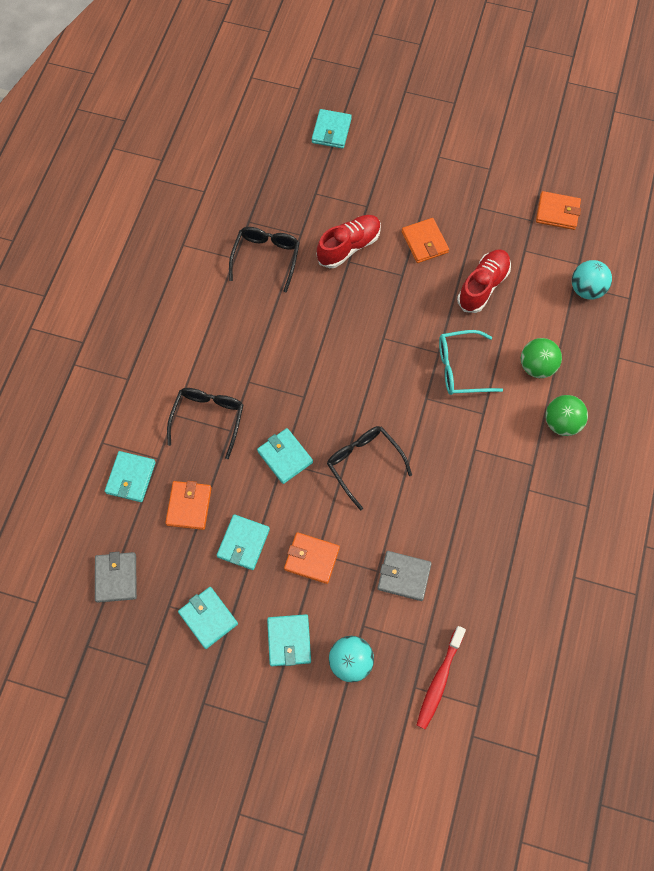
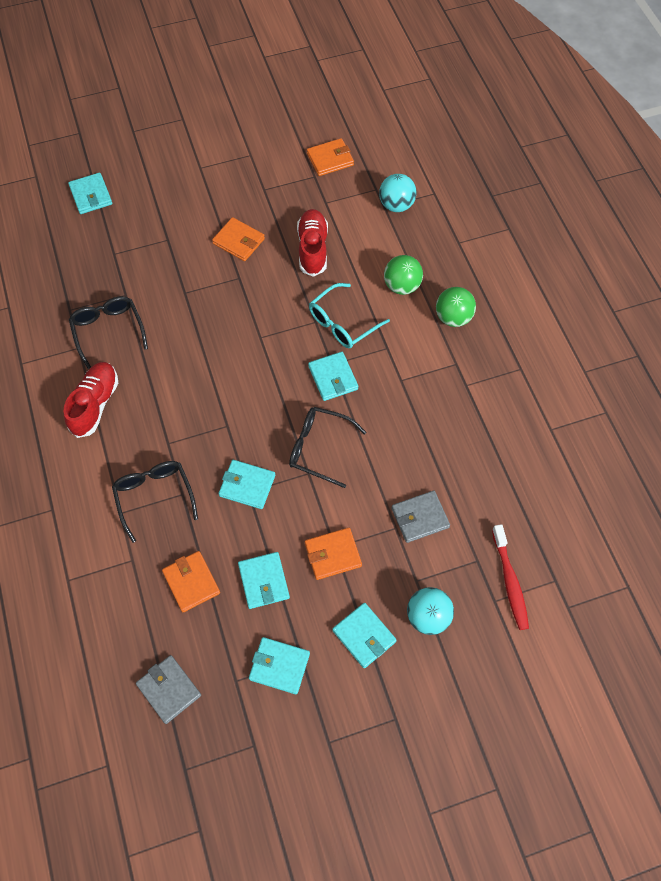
camera: 35 degrees left, 5 degrees down
turquoise wallet [105,451,156,502] -> turquoise wallet moved to [308,352,358,401]
red shoe [317,215,381,268] -> red shoe moved to [64,362,118,438]

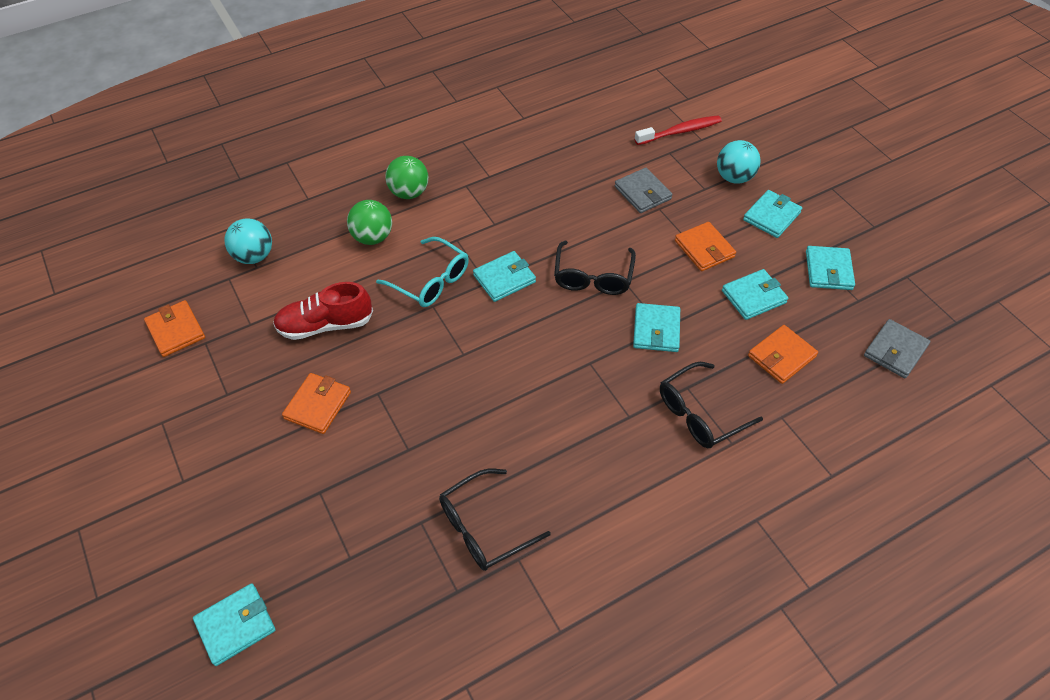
camera: 100 degrees left, 10 degrees down
red shoe [64,362,118,438] -> none

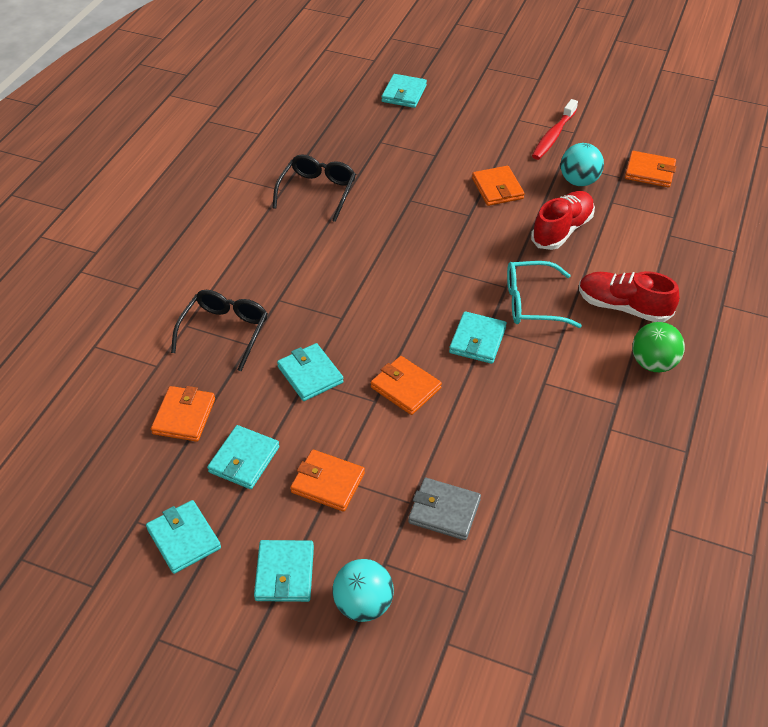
camera: 140 degrees right, 5 degrees down
turquoise ball [224,218,272,264] -> turquoise ball moved to [561,143,604,186]
green ball [347,200,392,245] -> red shoe [579,271,679,322]
black glasses [554,241,636,295] -> orange wallet [371,356,442,415]
red toothbrush [635,115,722,145] -> red toothbrush moved to [532,99,578,160]
grey wallet [864,319,930,379] -> none

